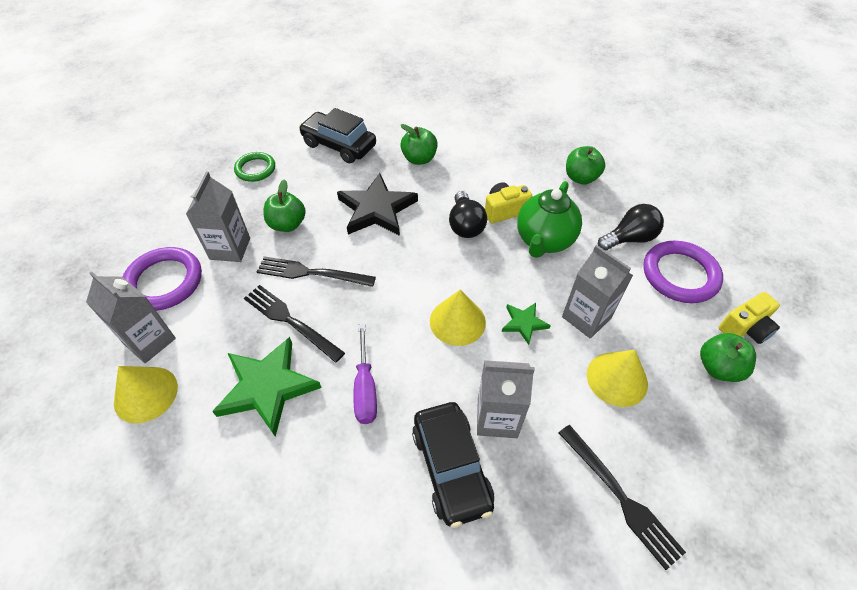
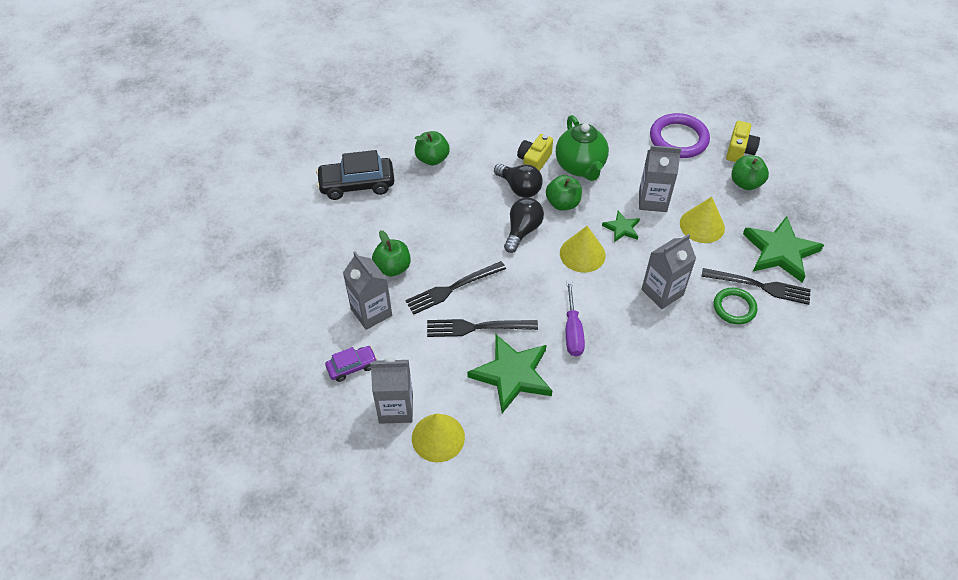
camera: 40 degrees left, 0 degrees up
purple ring [122,247,202,311] -> purple car [325,346,377,382]
green ring [234,152,275,182] -> green ring moved to [714,288,757,324]
black star [337,173,418,236] -> none
purple screwdriver [354,324,377,424] -> purple screwdriver turned 45 degrees clockwise [566,281,585,356]
black car [412,402,494,528] -> none
green apple [566,146,605,184] -> green apple moved to [546,175,582,211]
black light bulb [598,204,664,251] -> black light bulb moved to [504,197,544,253]
none -> green star [743,216,824,283]

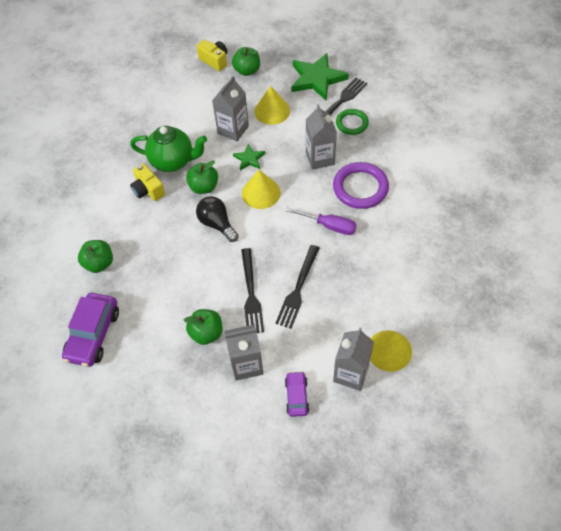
camera: 65 degrees left, 5 degrees up
black car [316,150,395,200] -> purple car [62,293,119,367]
green star [467,334,552,413] -> none
black light bulb [494,164,543,198] -> none
purple ring [650,113,710,158] -> purple ring moved to [333,162,389,209]

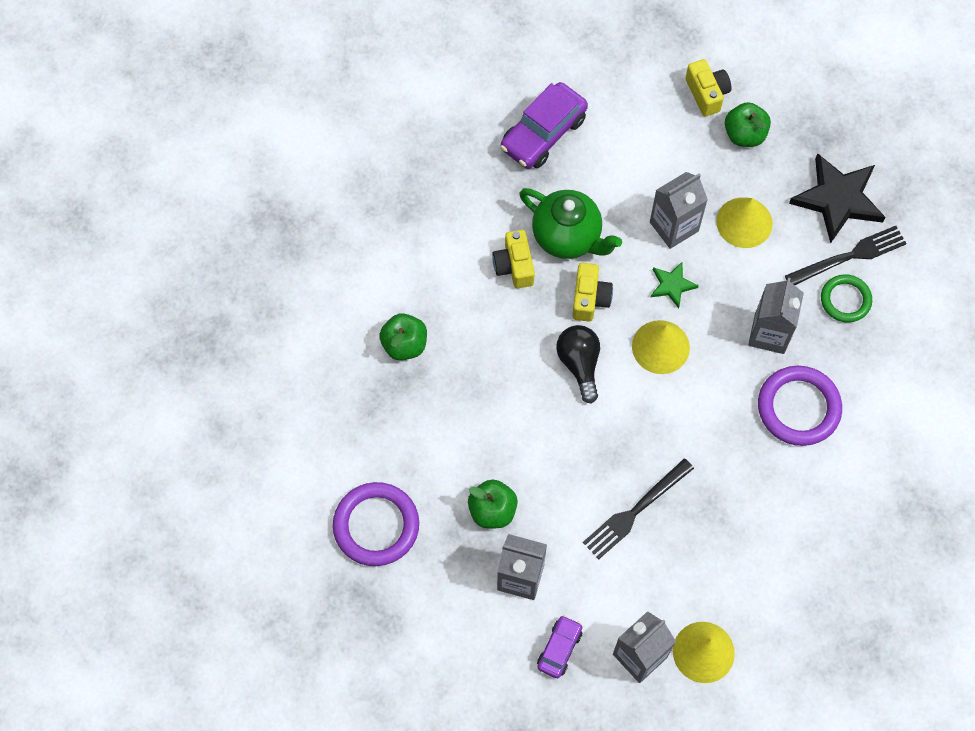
camera: 25 degrees right, 10 degrees up
purple car [62,293,119,367] -> purple car moved to [500,82,588,169]
green apple [186,160,218,194] -> yellow camera [572,263,613,321]
black fork [241,248,264,333] -> none
purple screwdriver [286,207,357,235] -> none
green star [291,53,348,100] -> black star [789,153,885,243]
none -> purple ring [333,482,419,566]

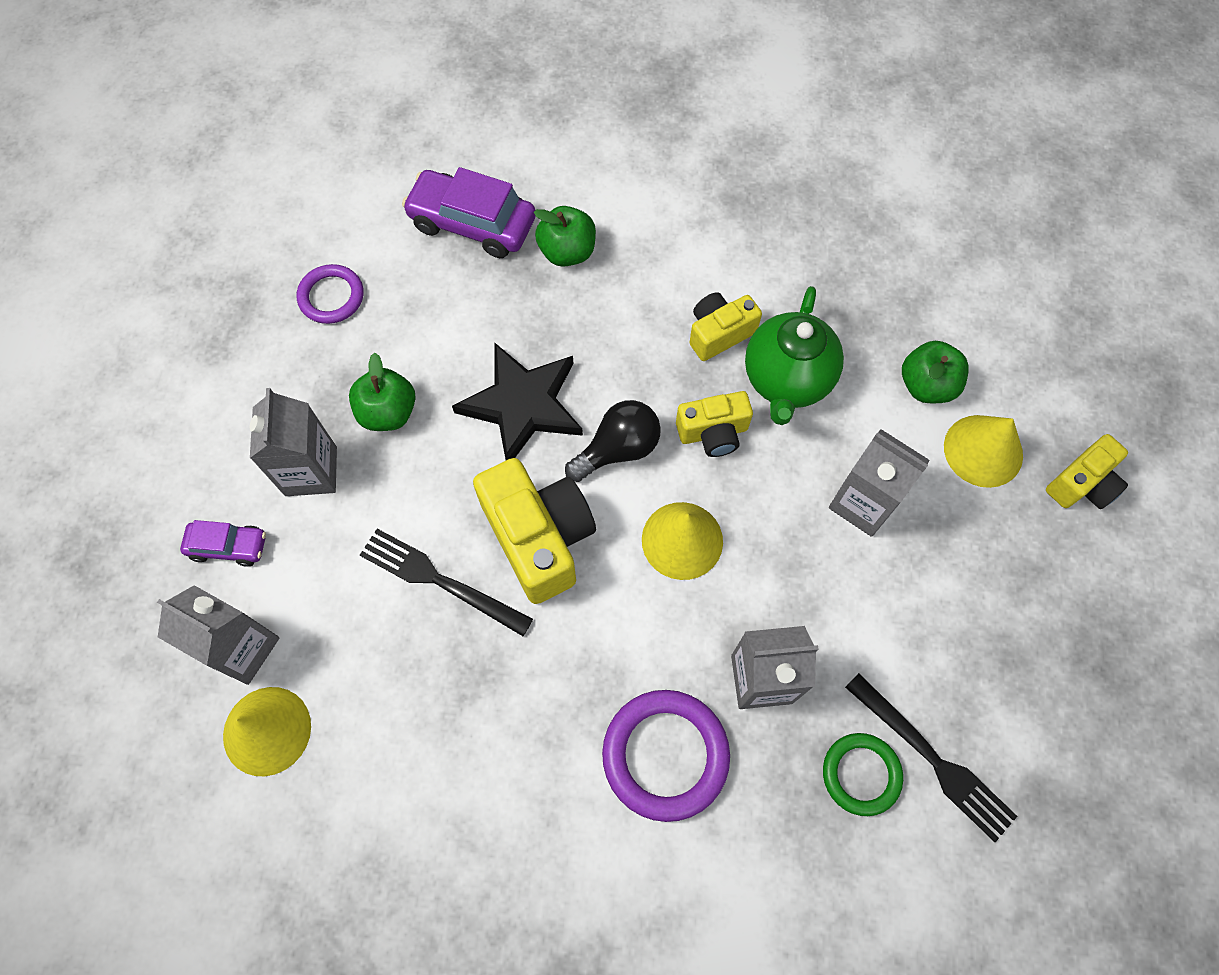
camera: 70 degrees right, 0 degrees up
purple ring [333,482,419,566] -> purple ring [297,264,363,324], size x0.63
purple car [500,82,588,169] -> purple car moved to [402,167,535,258]
green star [651,262,699,308] -> none
yellow cone [716,197,773,248] -> yellow cone moved to [944,415,1023,488]
green apple [725,102,771,147] -> green apple moved to [902,341,969,403]
black star [789,153,885,243] -> black star moved to [452,342,583,460]
none -> yellow camera [473,458,596,604]

